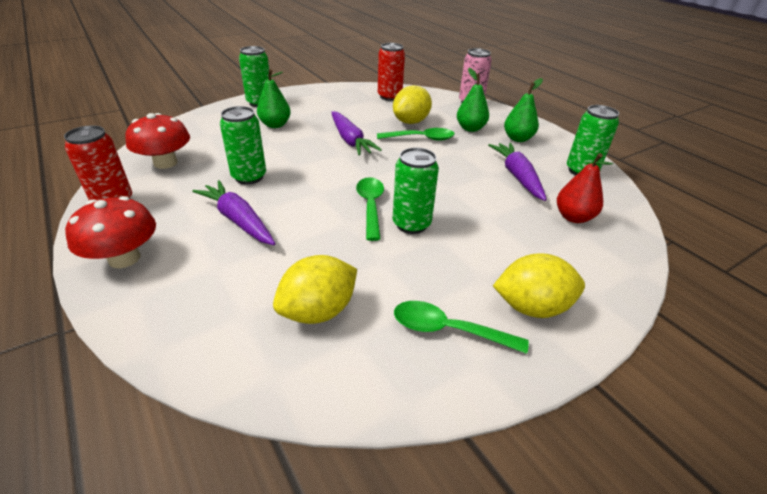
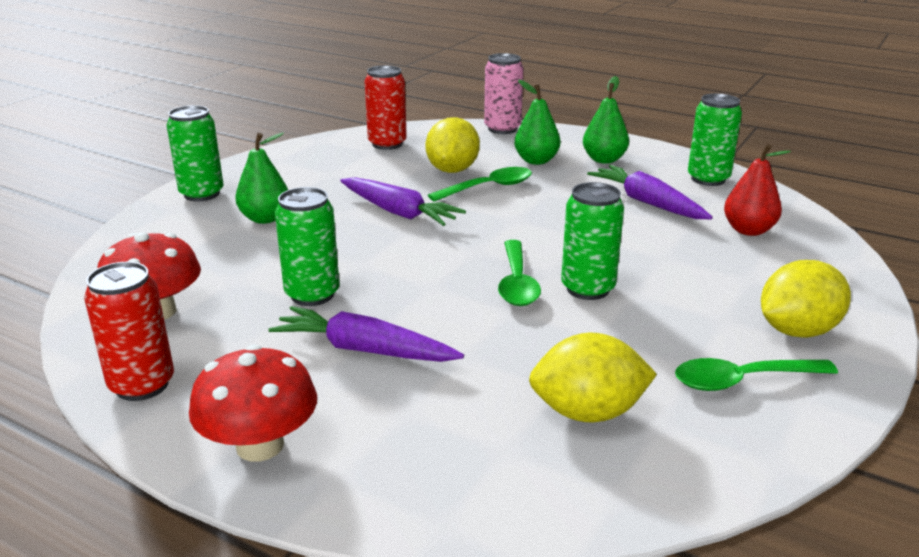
camera: 25 degrees left, 10 degrees down
yellow lemon [273,255,357,324] -> yellow lemon turned 60 degrees clockwise [529,332,657,422]
green spoon [356,177,384,241] -> green spoon turned 150 degrees counterclockwise [498,240,541,306]

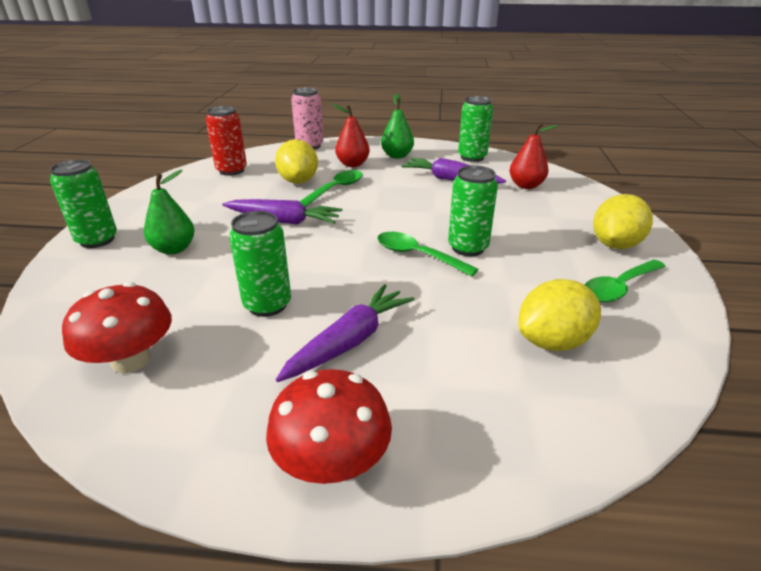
camera: 25 degrees left, 5 degrees up
red can [84,262,174,401] -> none
purple carrot [269,306,464,362] -> purple carrot turned 135 degrees clockwise [276,284,415,382]
green spoon [498,240,541,306] -> green spoon turned 150 degrees clockwise [377,232,478,277]
green pear [514,79,560,165] -> red pear [332,104,370,167]

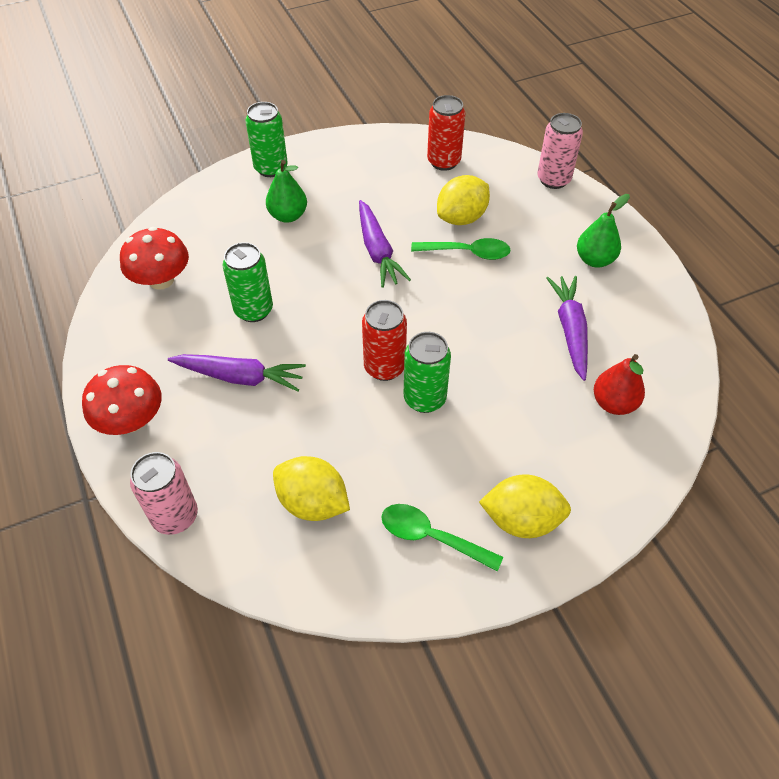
camera: 60 degrees right, 20 degrees up
red pear [332,104,370,167] -> none
green spoon [377,232,478,277] -> red can [362,300,407,381]
green can [458,96,493,162] -> none
none -> pink can [130,452,198,535]

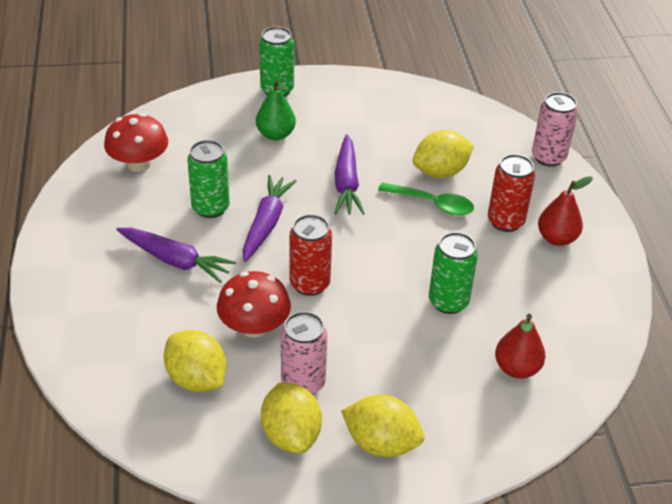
camera: 15 degrees right, 10 degrees down
red mushroom [82,365,162,435] -> red mushroom moved to [217,271,291,338]
pink can [130,452,198,535] -> pink can moved to [281,311,328,395]
green spoon [381,504,503,571] -> yellow lemon [261,382,322,454]
green can [404,332,451,413] -> green can moved to [429,232,478,314]
red can [427,95,465,171] -> red can moved to [488,154,535,232]
purple carrot [546,276,588,381] -> purple carrot moved to [243,175,297,262]
green pear [577,194,630,268] -> red pear [538,176,593,246]

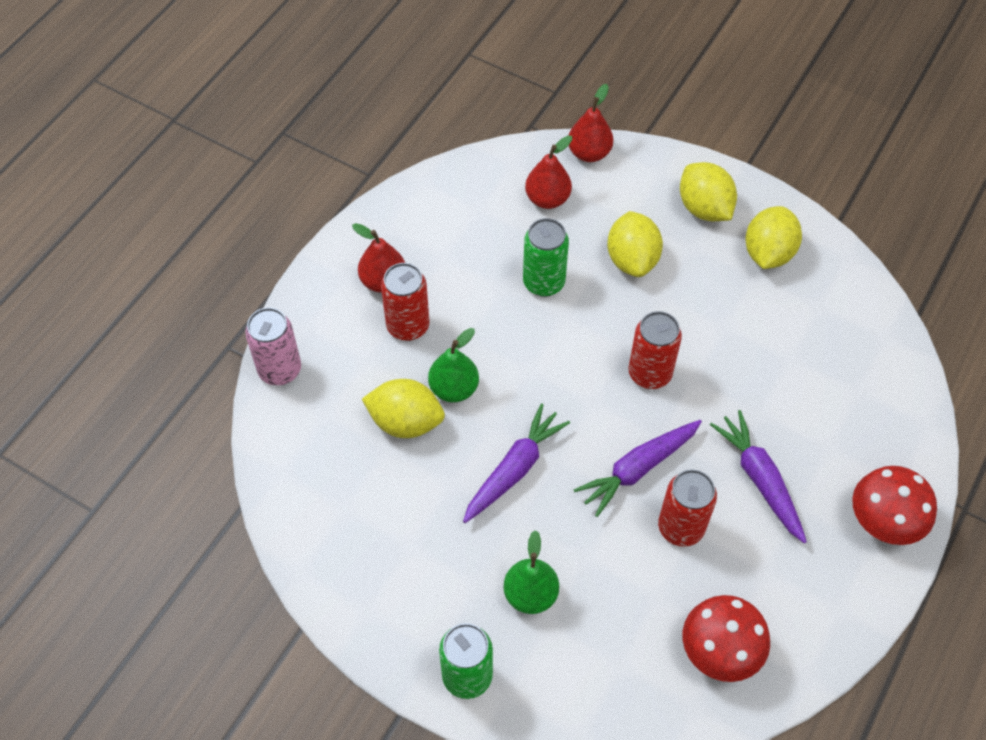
camera: 140 degrees left, 15 degrees up
yellow lemon [164,330,226,392] -> yellow lemon moved to [607,211,663,277]
green can [187,140,230,218] -> red can [658,469,717,547]
red mushroom [217,271,291,338] -> red mushroom moved to [852,466,937,545]
pink can [281,311,328,395] -> none
green spoon [378,182,474,216] -> green pear [428,328,479,402]
none -> red pear [569,84,613,162]

